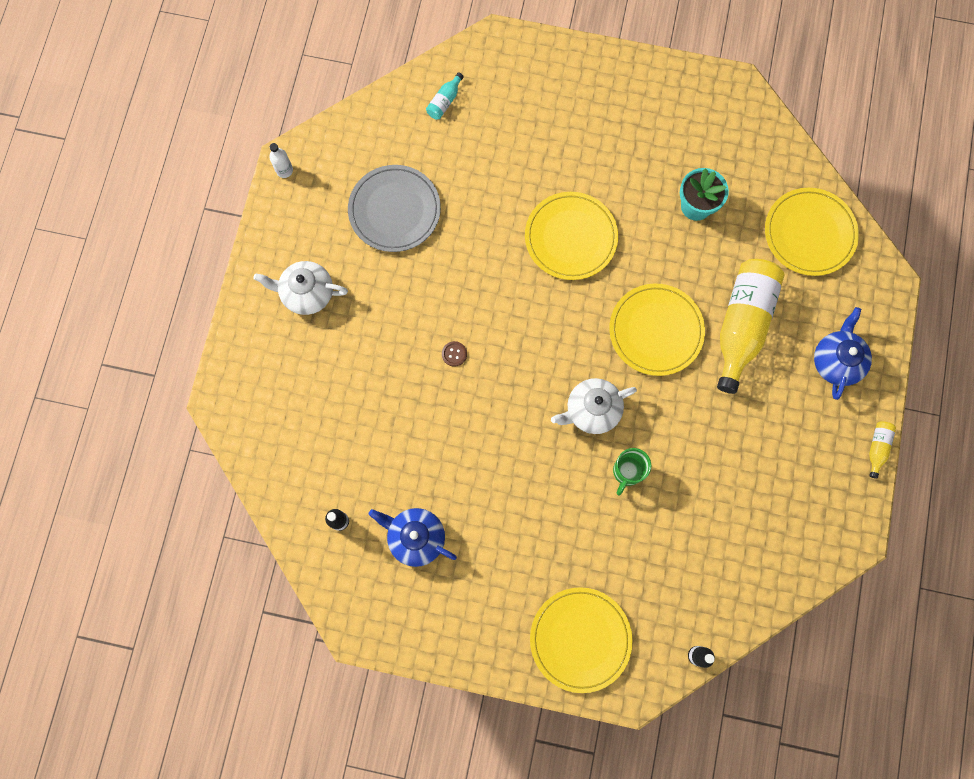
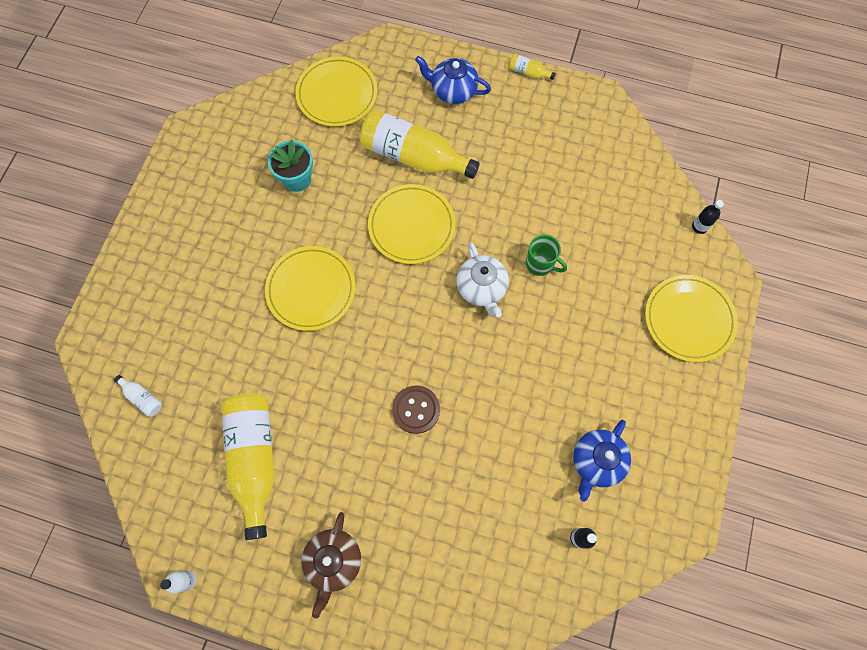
camera: 85 degrees left, 5 degrees down
white teapot [253,261,348,315] -> brown teapot [301,512,361,618]
grey plate [348,165,441,252] -> yellow bottle [222,394,275,540]
turquoise bottle [426,72,464,119] -> white bottle [114,375,162,417]
brown button [442,341,467,367] -> brown button [392,385,440,434], size x1.90

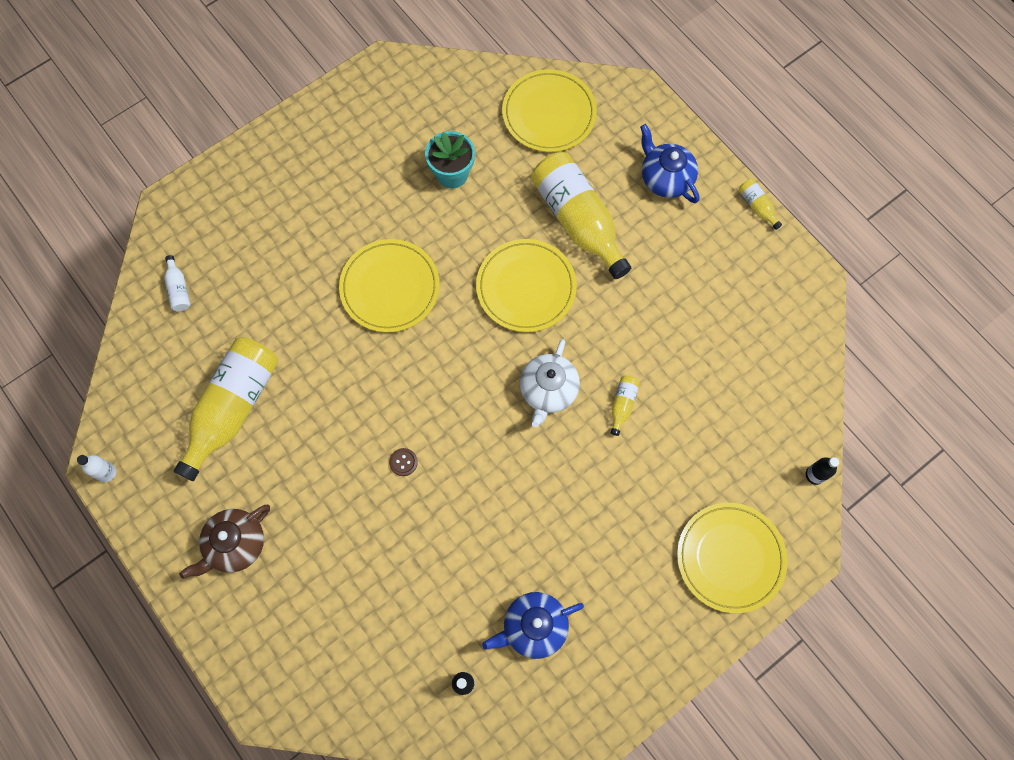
camera: 35 degrees right, 0 degrees up
brown button [392,385,440,434] -> brown button [389,448,418,476], size x0.53
green mug [526,235,567,276] -> yellow bottle [611,376,640,436]

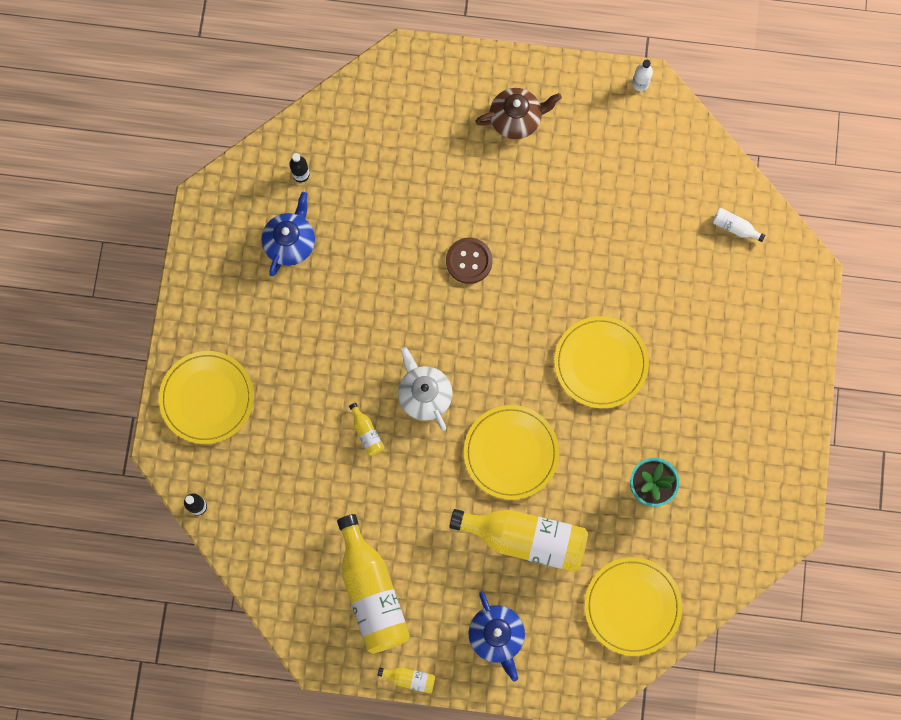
camera: 135 degrees right, 5 degrees up
yellow bottle [174,337,278,481] -> yellow bottle moved to [337,514,410,654]
brown teapot [179,505,270,579] -> brown teapot turned 75 degrees clockwise [476,88,562,139]
brown button [389,448,418,476] -> brown button [446,238,493,284], size x1.90
blue teapot [640,124,699,203] -> blue teapot turned 60 degrees clockwise [469,591,525,681]

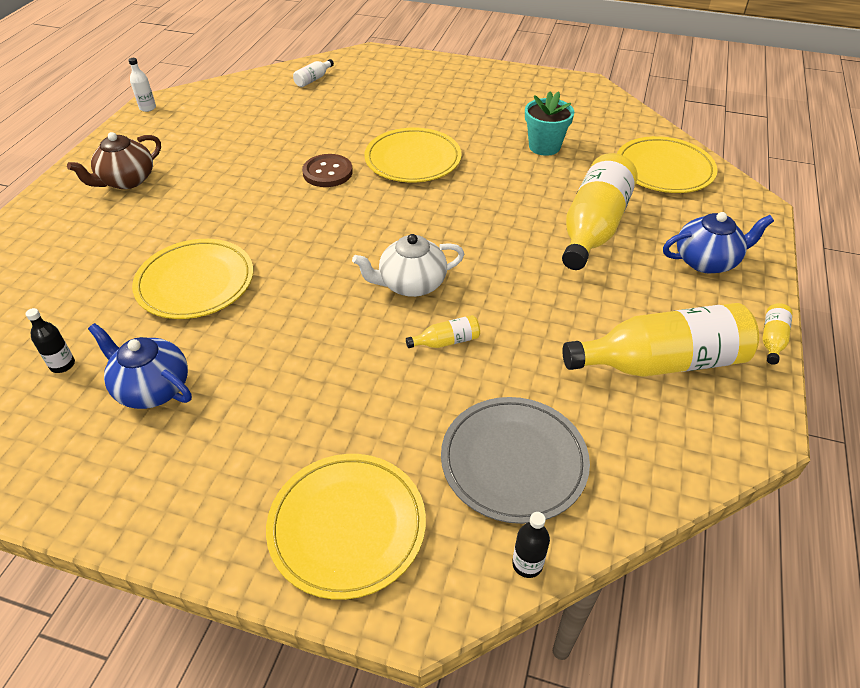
camera: 80 degrees left, 30 degrees down
brown button [446,238,493,284] -> brown button moved to [302,154,353,187]
yellow plate [464,405,559,500] -> yellow plate moved to [132,239,253,319]
brown teapot [476,88,562,139] -> brown teapot turned 135 degrees counterclockwise [67,132,161,189]
none -> grey plate [441,397,590,524]

